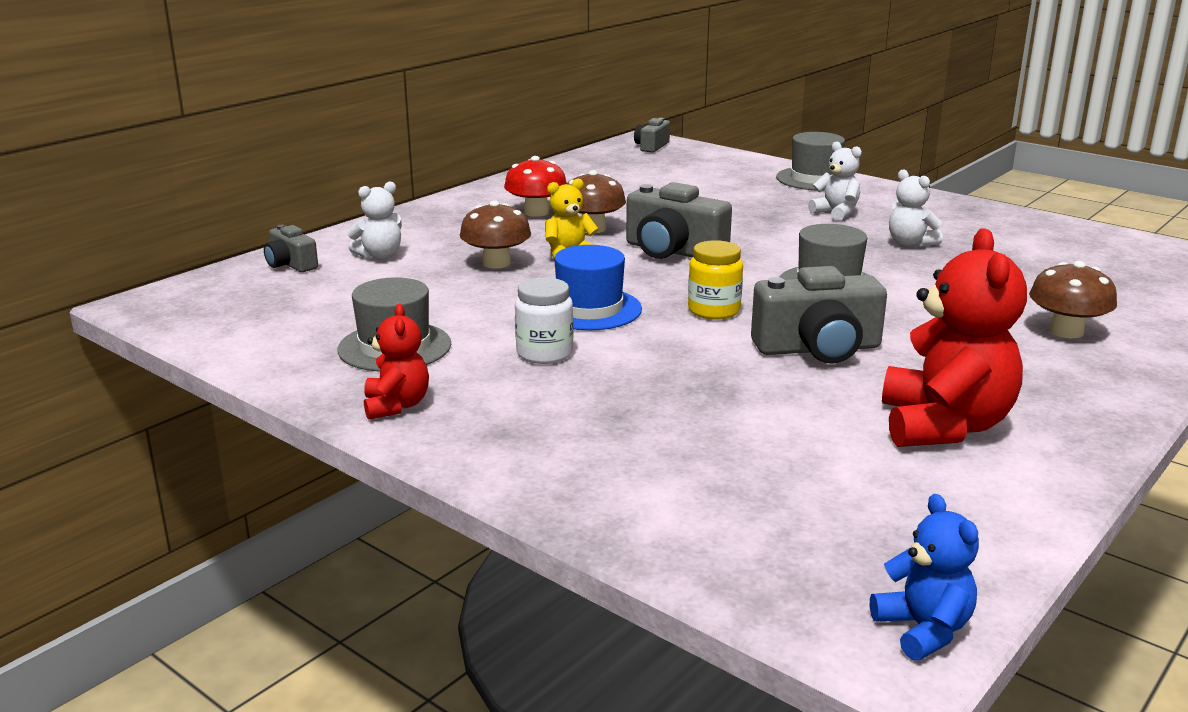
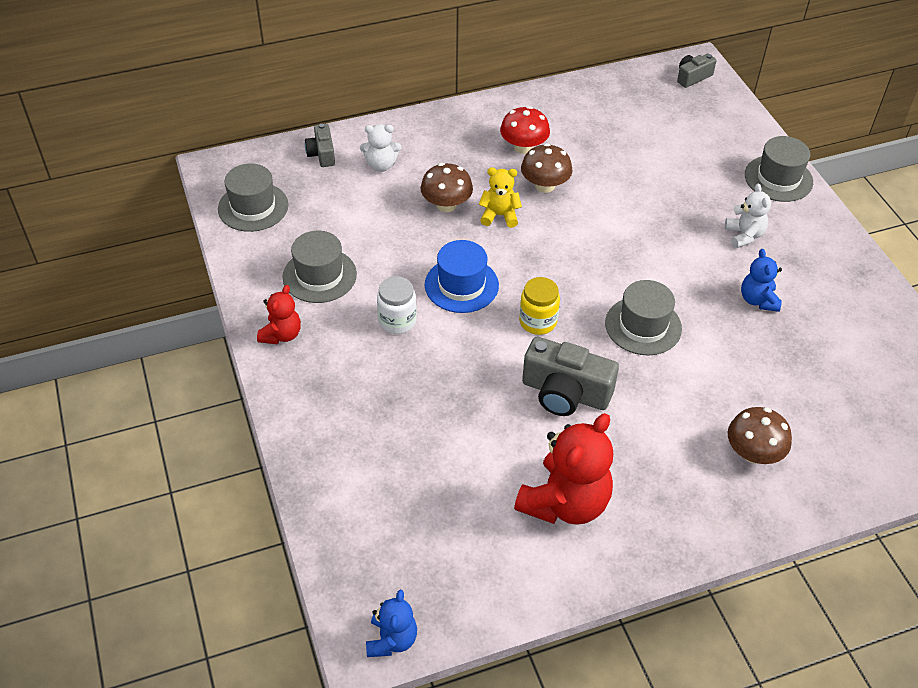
camera: 30 degrees right, 25 degrees up
grey camera [626,182,732,259] -> none
white teddy bear [889,170,943,248] -> blue teddy bear [741,249,782,312]
none -> grey hat [218,163,288,232]

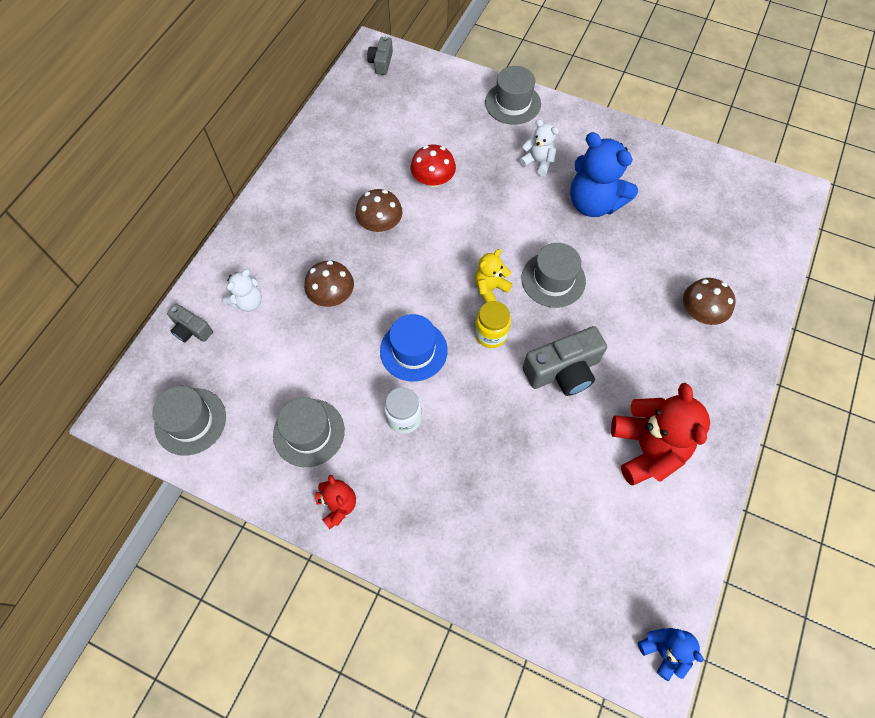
camera: 45 degrees left, 15 degrees up
yellow teddy bear [479,168,522,228] -> yellow teddy bear moved to [475,249,513,303]
red mushroom [500,106,550,154] -> red mushroom moved to [410,144,456,188]
blue teddy bear [741,249,782,312] -> blue teddy bear [570,132,638,217], size x1.86

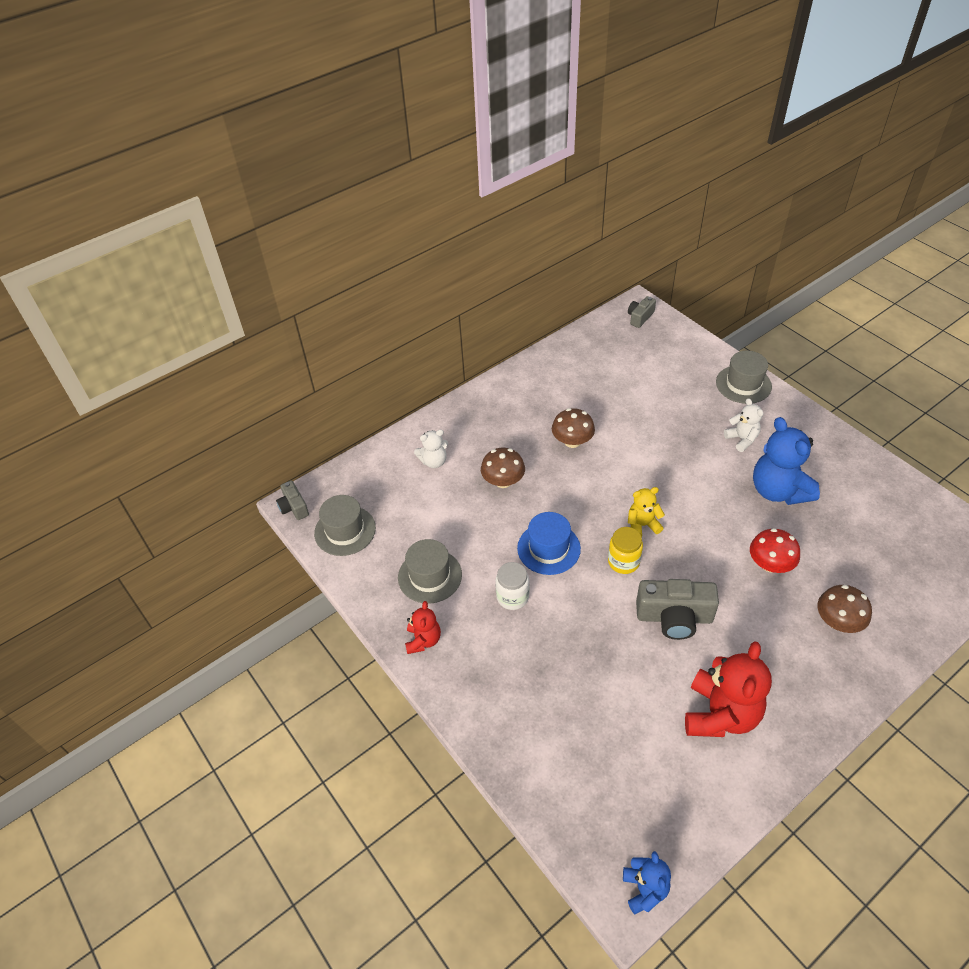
camera: 30 degrees right, 15 degrees down
grey camera [167,304,213,342] -> grey camera moved to [276,480,309,520]
red mushroom [410,144,456,188] -> red mushroom moved to [750,528,800,573]
grey hat [521,243,586,308] -> none

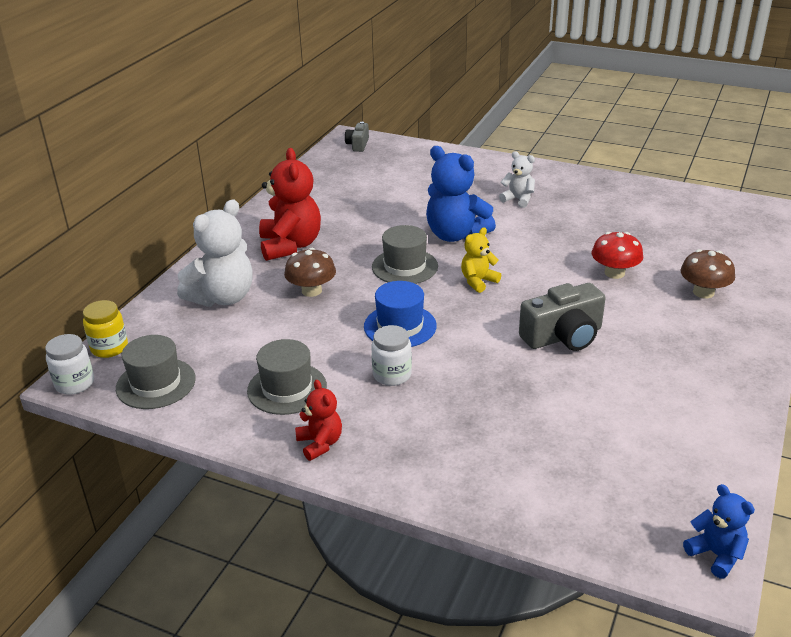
camera: 30 degrees left, 15 degrees down
grey camera [276,480,309,520] -> white jar [45,334,94,395]
white teddy bear [414,429,448,468] -> white teddy bear [177,199,253,307], size x1.86
brown mushroom [552,408,595,448] -> none
yellow jar [608,527,643,574] -> yellow jar moved to [83,300,128,358]
red teddy bear [685,641,772,737] -> red teddy bear moved to [259,148,321,261]
grey hat [716,351,772,404] -> grey hat moved to [372,225,438,284]
blue teddy bear [753,417,820,505] -> blue teddy bear moved to [426,146,496,242]

